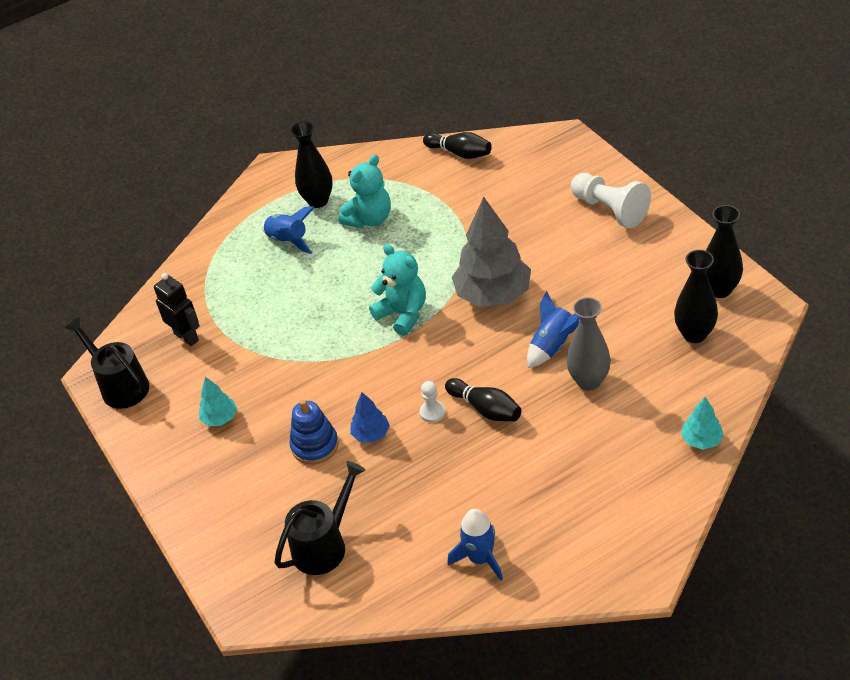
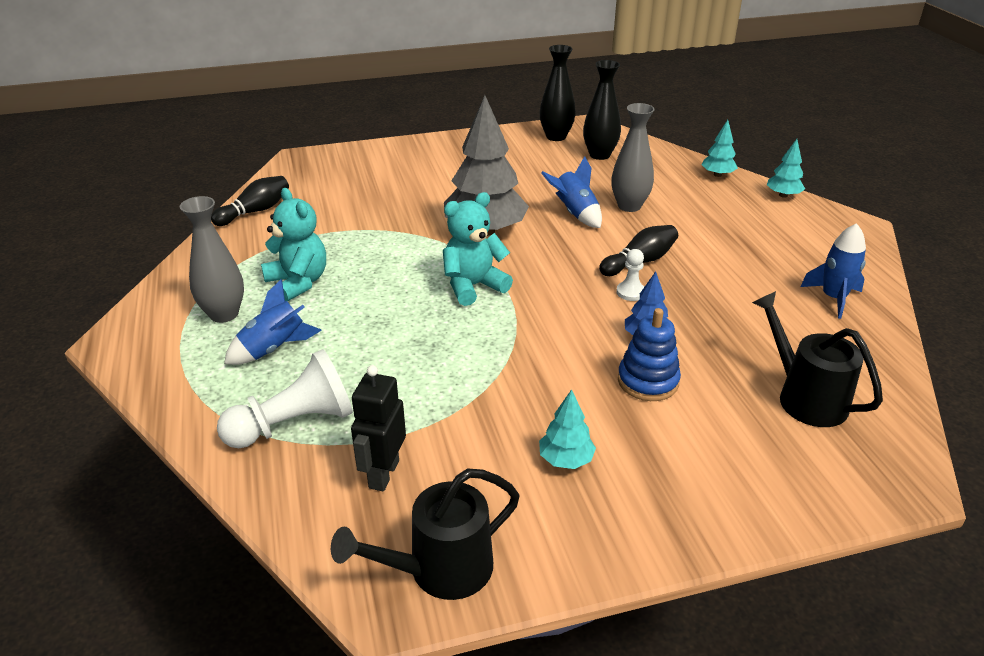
camera: 80 degrees left, 10 degrees down
black robot [154,273,200,346] -> black robot turned 45 degrees counterclockwise [351,365,406,491]
black vase [290,121,333,208] -> grey vase [180,196,244,323]
white pawn [571,173,651,228] -> white pawn moved to [217,349,353,448]
none -> turquoise tree [767,139,805,198]

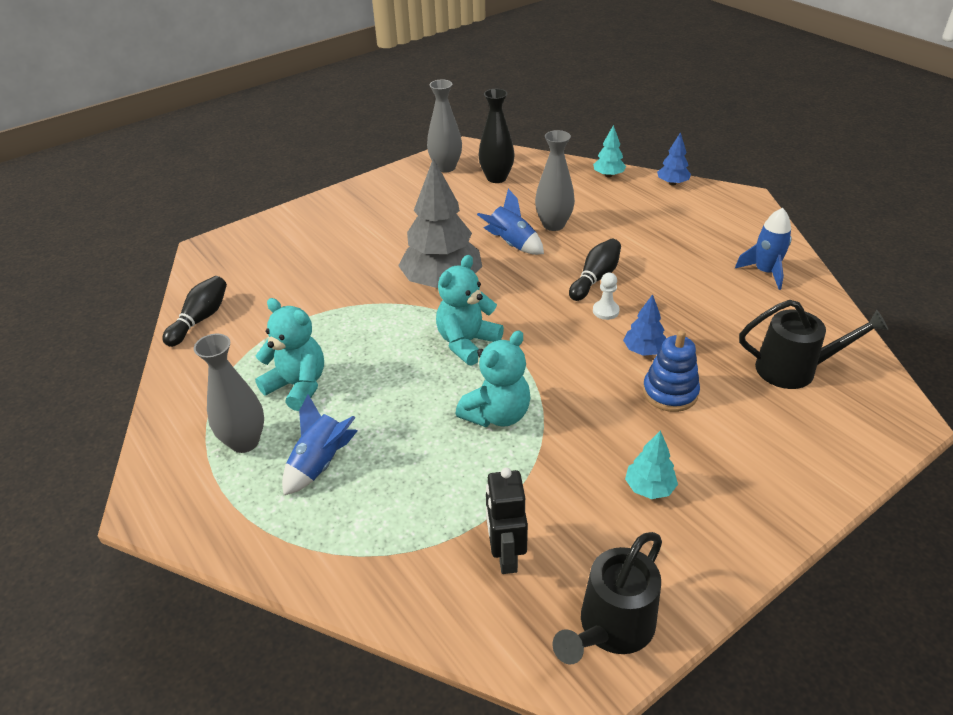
camera: 20 degrees left, 5 degrees up
white pawn [217,349,353,448] -> none
black vase [539,45,576,141] -> grey vase [427,80,462,172]
black watering can [752,291,883,427] -> black watering can turned 150 degrees clockwise [739,300,888,389]
turquoise tree [767,139,805,198] -> blue tree [657,132,691,186]
none -> turquoise teddy bear [456,330,530,427]

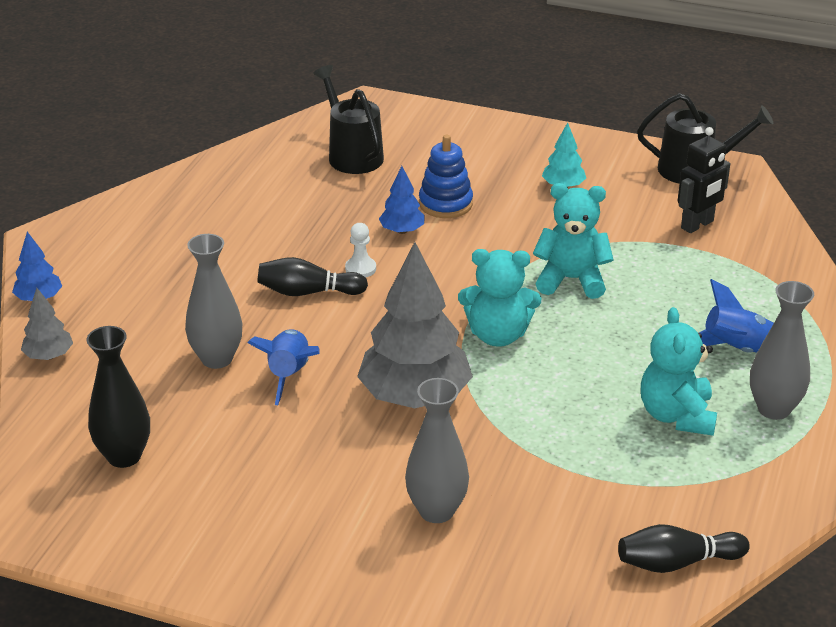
camera: 125 degrees left, 5 degrees down
grey vase [427,80,462,172] -> grey vase moved to [405,378,469,523]
turquoise tree [593,125,626,177] -> grey tree [21,288,73,360]
blue rocket [735,208,792,290] -> none

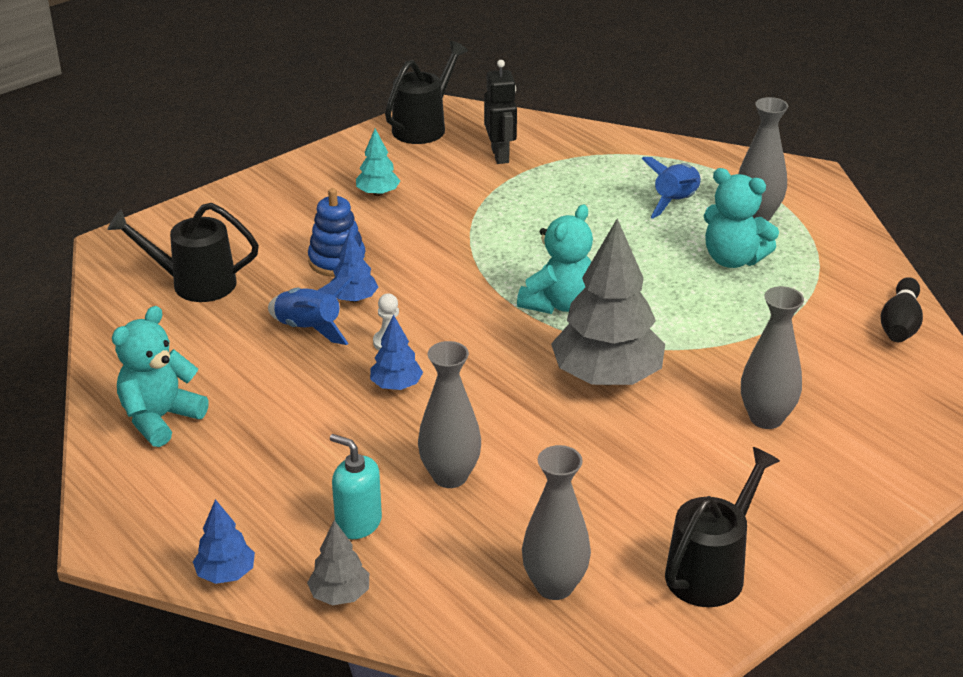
camera: 60 degrees left, 0 degrees up
black vase [86,326,150,468] -> grey vase [522,445,591,600]
blue rocket [247,329,319,405] -> blue rocket moved to [268,276,354,345]
black bowling pin [257,257,368,296] -> blue tree [370,314,423,390]
turquoise teddy bear [533,183,613,299] -> turquoise teddy bear moved to [112,306,209,447]
none -> turquoise soap dispenser [330,434,382,539]
none -> black watering can [665,447,780,607]

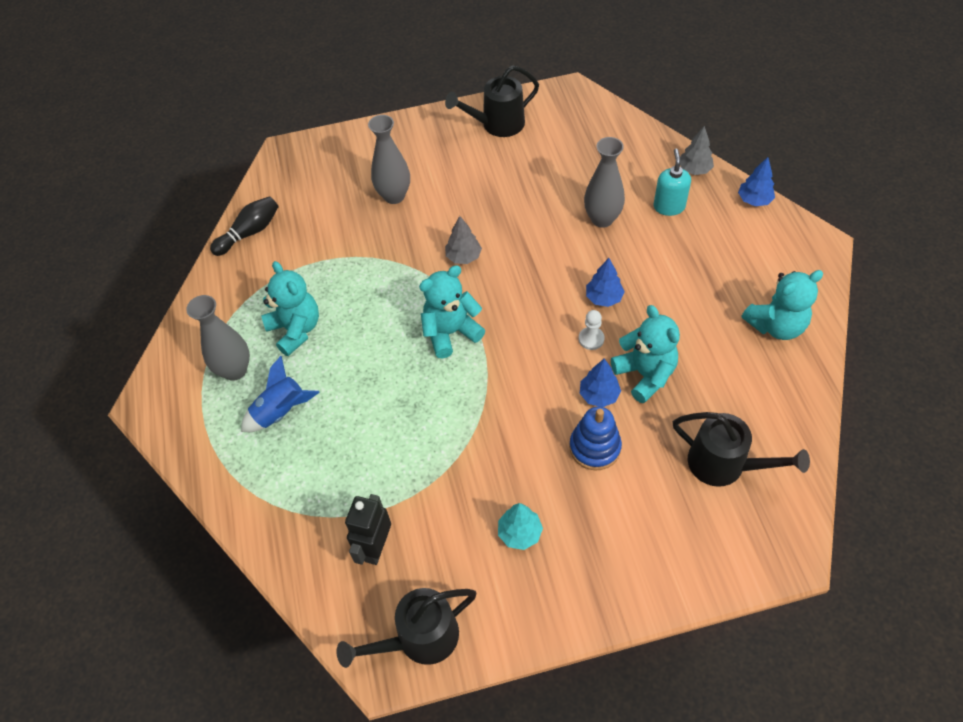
camera: 150 degrees left, 20 degrees up
blue rocket [268,276,354,345] -> turquoise teddy bear [611,305,680,403]
turquoise soap dispenser [330,434,382,539] -> turquoise soap dispenser turned 150 degrees counterclockwise [654,149,691,216]
grey vase [522,445,591,600] -> none
grey tree [551,219,665,385] -> grey tree [445,216,482,264], size x0.47

